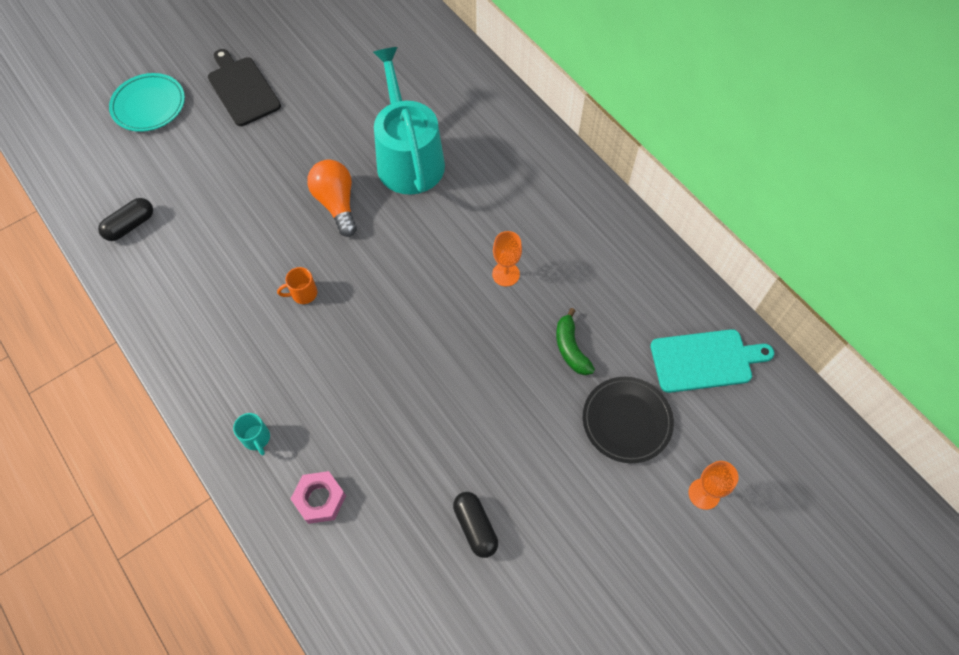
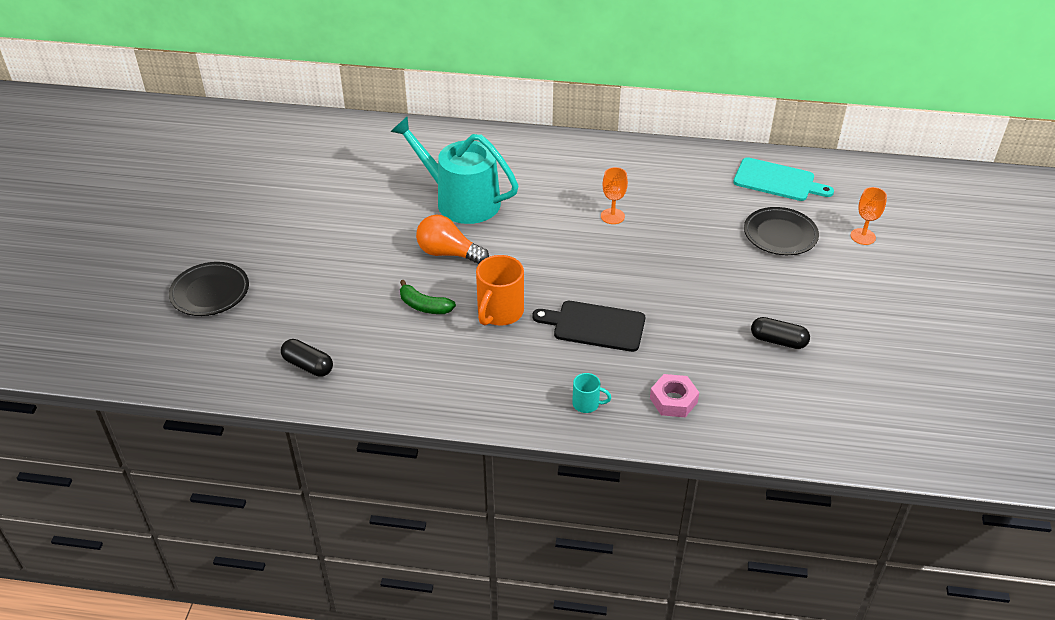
camera: 45 degrees left, 20 degrees down
black capsule [98,198,153,241] -> black capsule turned 60 degrees counterclockwise [281,339,333,377]
turquoise plate [109,73,185,132] -> black plate [169,262,249,316]
black cutting board [208,49,281,126] -> black cutting board moved to [532,301,645,352]
orange mug [277,267,317,304] -> orange mug [476,255,524,326], size x1.89
green banana [556,308,595,375] -> green banana moved to [400,280,456,314]
turquoise cutting board [650,329,774,393] -> turquoise cutting board turned 75 degrees clockwise [733,157,834,201]

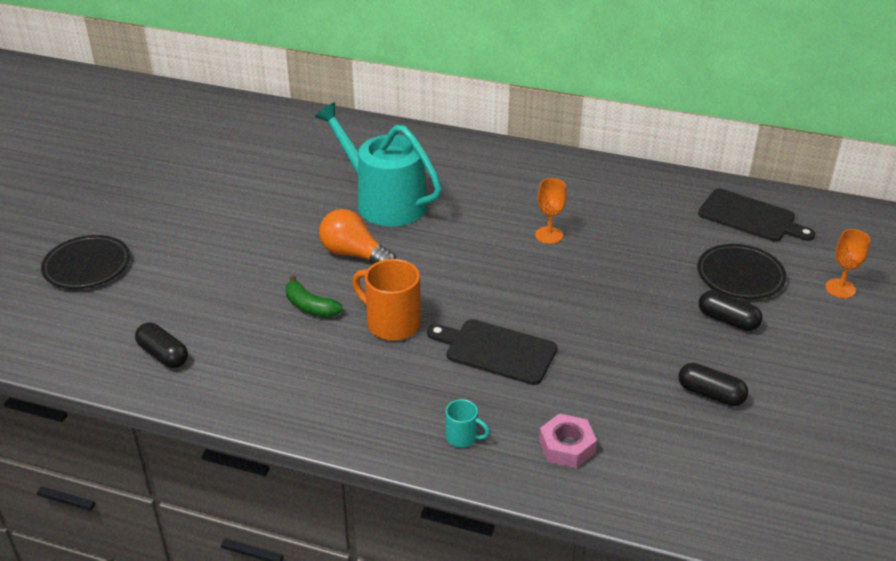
camera: 10 degrees right, 5 degrees down
orange mug [476,255,524,326] -> orange mug turned 90 degrees clockwise [352,259,421,341]
turquoise cutting board [733,157,834,201] -> black cutting board [698,189,816,242]
none -> black capsule [699,290,762,331]

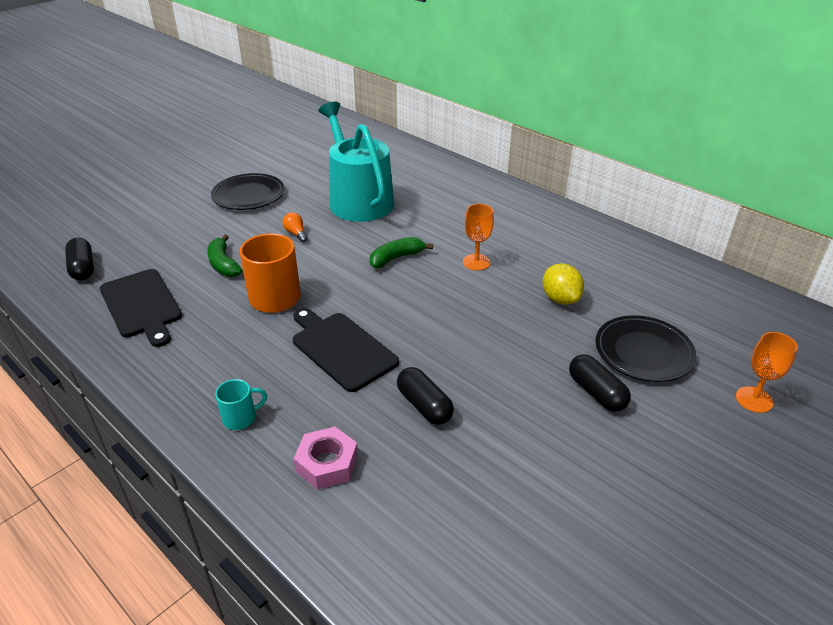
camera: 25 degrees right, 0 degrees up
black plate [41,235,130,289] -> black plate moved to [211,173,285,210]
orange light bulb [319,209,396,263] -> orange light bulb [282,212,308,242], size x0.48
turquoise mug [446,399,490,448] -> turquoise mug turned 75 degrees counterclockwise [215,379,267,430]
black capsule [678,363,748,406] -> black capsule moved to [397,367,454,425]
black cutting board [698,189,816,242] -> black cutting board moved to [100,269,182,347]
none -> green banana [370,237,433,268]
none -> yellow lemon [542,263,584,305]

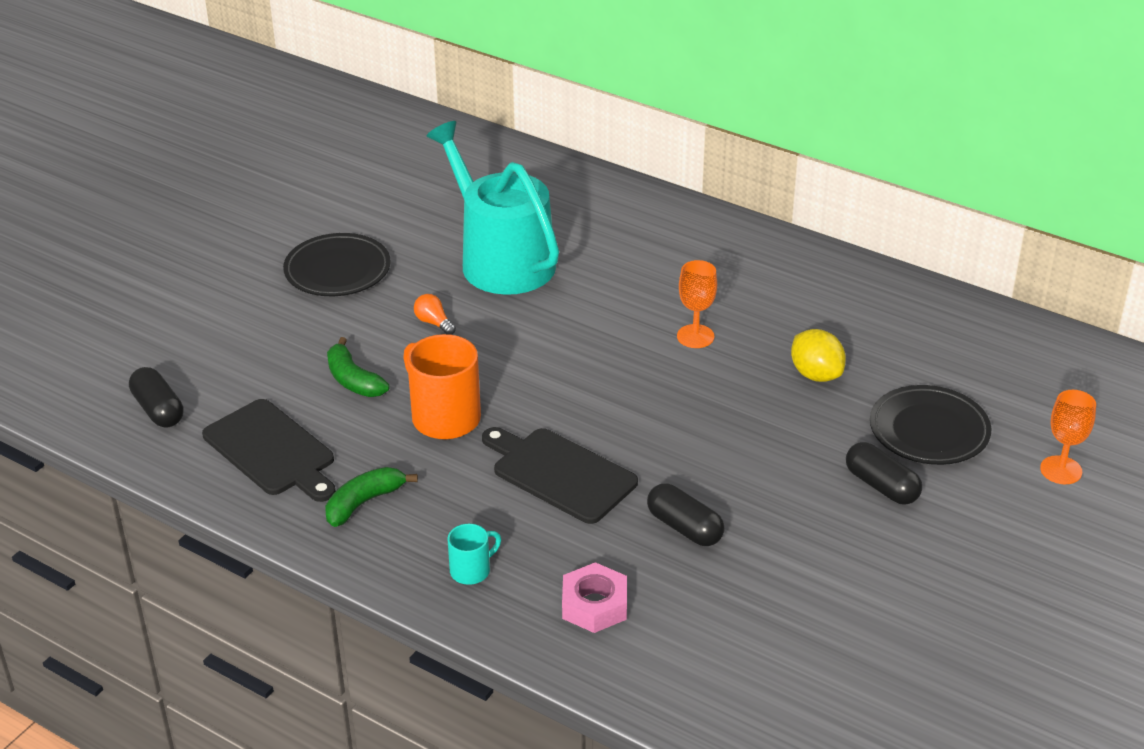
camera: 10 degrees left, 0 degrees up
green banana [370,237,433,268] -> green banana moved to [325,467,418,527]

